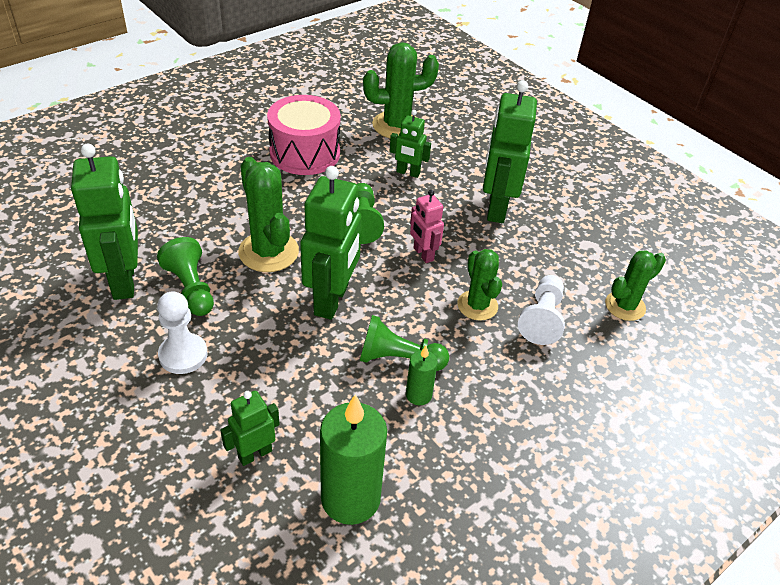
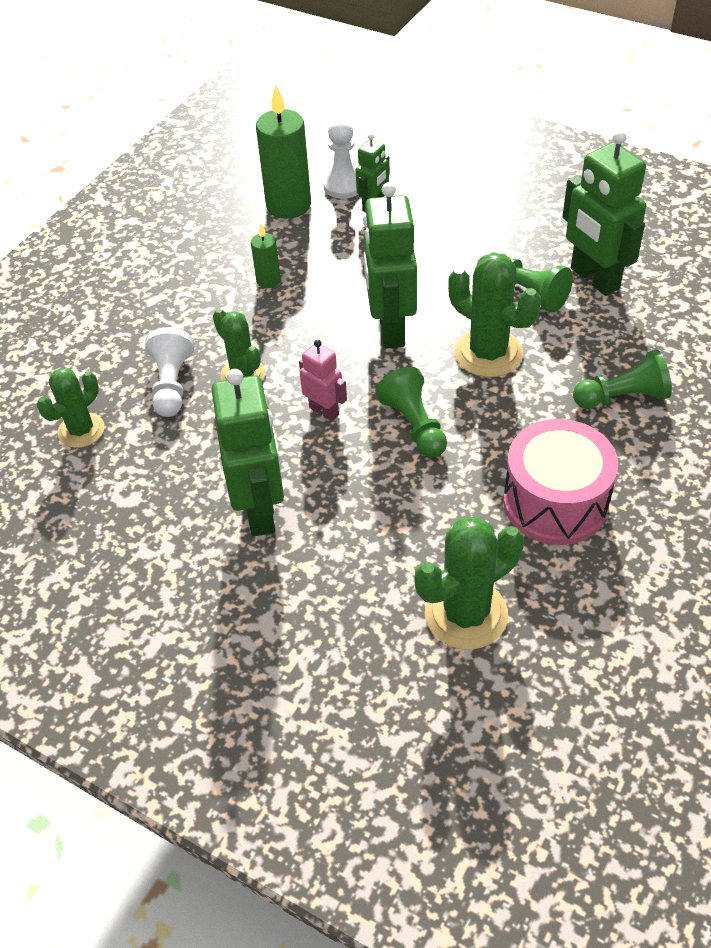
camera: 165 degrees right, 5 degrees up
white pawn [157,292,208,374] -> white pawn moved to [323,119,358,199]
green pawn [360,315,449,371] -> green pawn moved to [573,349,672,409]
green robot [389,110,431,178] -> none

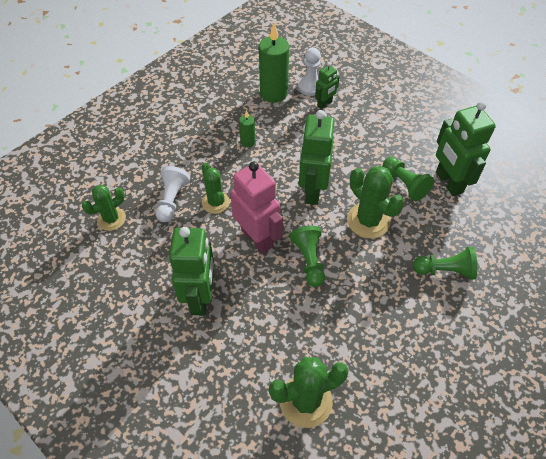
camera: 10 degrees right, 5 degrees up
pink robot [299,340,347,421] -> pink robot [230,161,283,254], size x1.89
pink drum [503,419,618,545] -> none

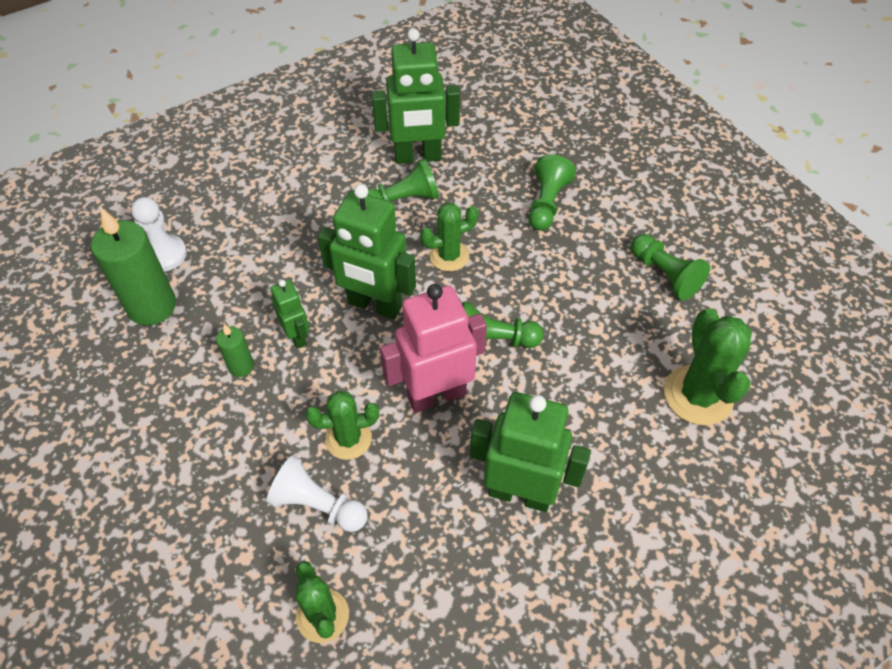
camera: 75 degrees left, 0 degrees up
green robot [315,62,340,109] -> green robot moved to [270,280,309,349]
green cactus [347,166,405,238] -> green cactus [420,203,479,271], size x0.66
none -> green pawn [631,234,710,301]

